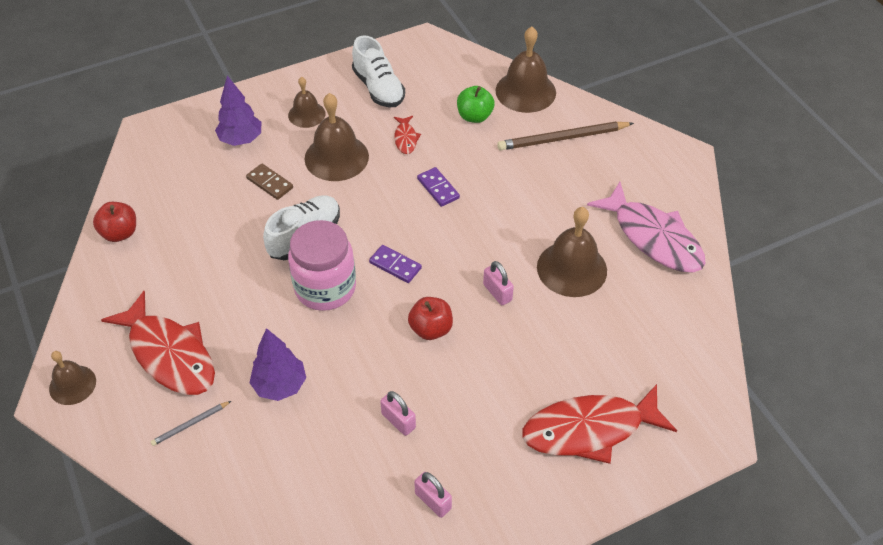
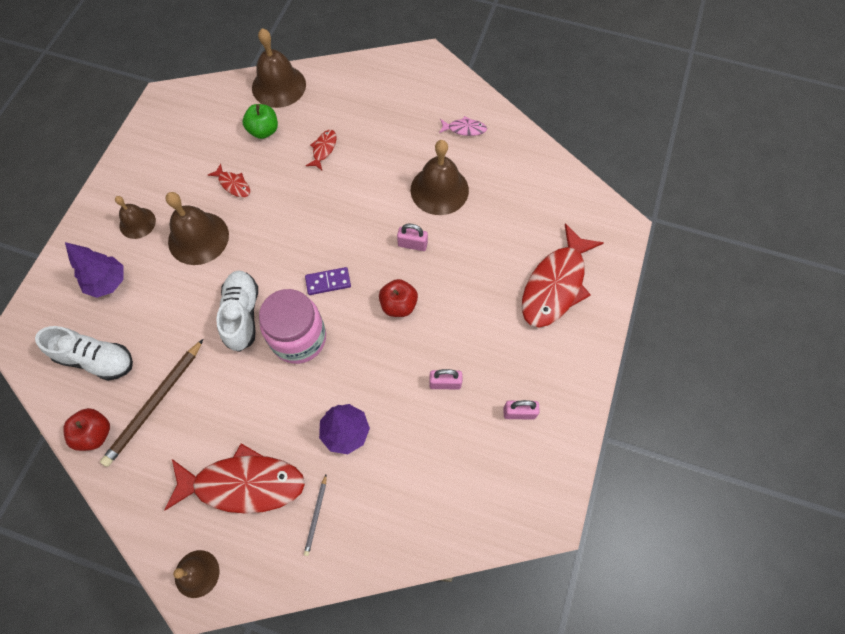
camera: 45 degrees left, 15 degrees up
brown domino [246,164,293,200] -> none
white shoe [352,35,405,107] -> white shoe moved to [35,326,133,381]
purple domino [417,167,460,207] -> none
brown pencil [497,121,634,150] -> brown pencil moved to [100,339,203,467]
pink fish [587,182,706,272] -> pink fish [439,116,487,136], size x0.44
none -> red fish [306,130,337,170]

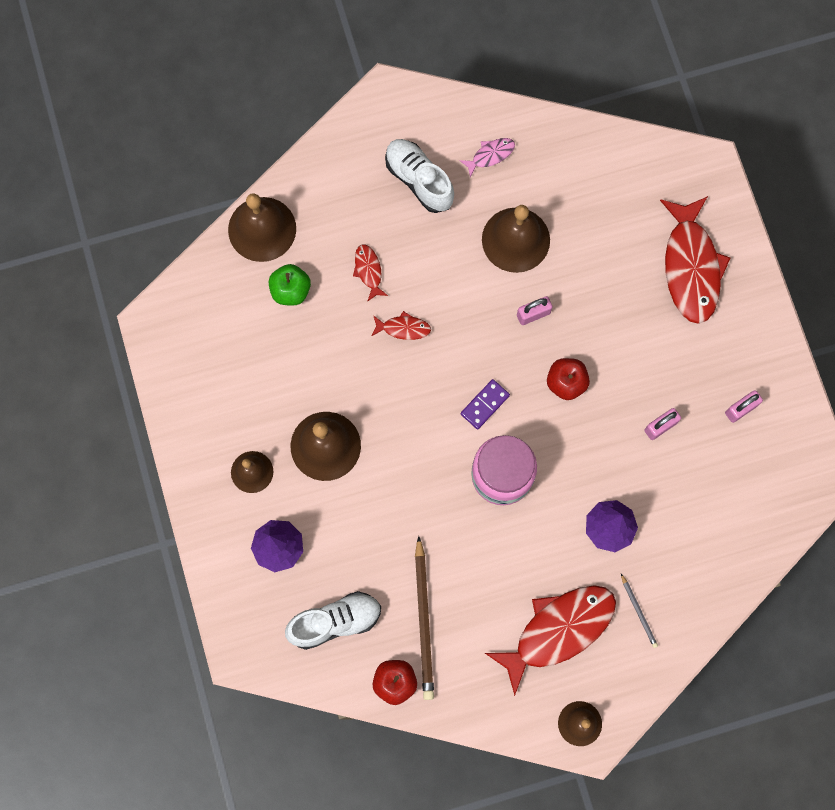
camera: 35 degrees left, 10 degrees up
red fish [208,163,250,197] -> red fish moved to [372,311,431,340]
white shoe [216,270,258,352] -> white shoe moved to [385,139,454,213]

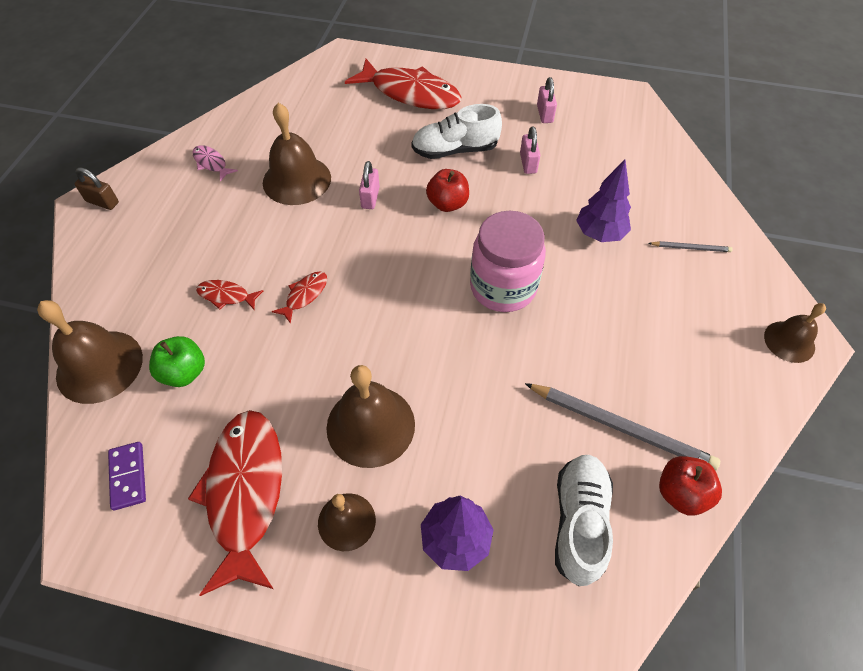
camera: 60 degrees left, 20 degrees down
white shoe [385,139,454,213] -> white shoe moved to [411,104,502,159]
brown pencil [415,536,434,700] -> grey pencil [525,383,720,471]
pink fish [459,138,515,177] -> pink fish turned 45 degrees counterclockwise [192,145,238,182]
purple domino [461,379,510,429] -> purple domino moved to [108,442,146,510]
red fish [485,585,616,696] -> red fish moved to [188,410,282,596]
none -> brown padlock [75,167,119,210]

